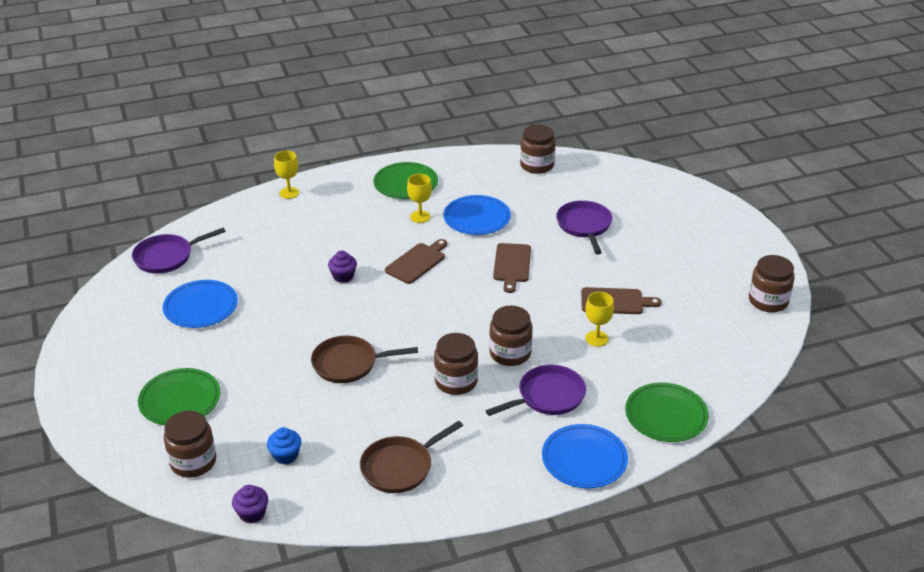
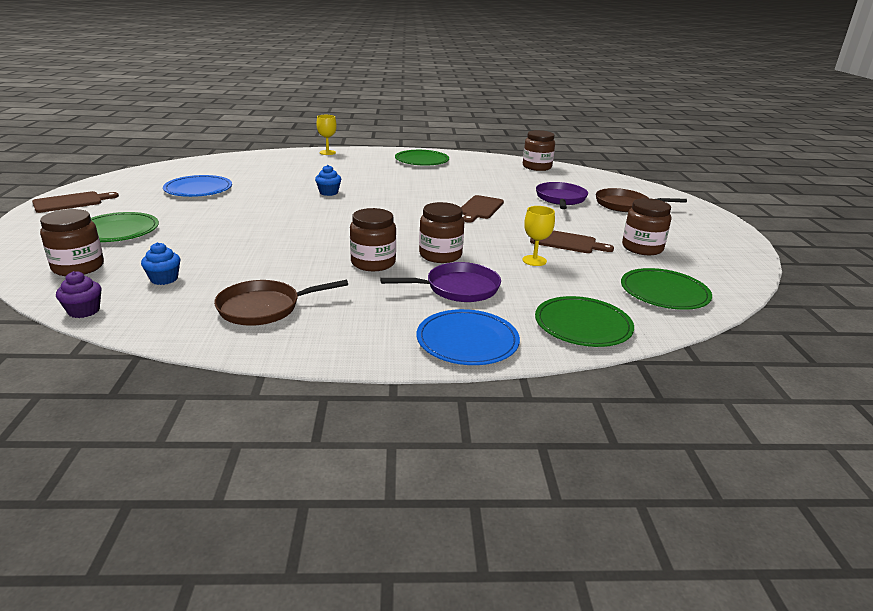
camera: 15 degrees right, 10 degrees down
purple pan [132,228,226,274] -> none
brown pan [311,336,418,383] -> brown pan moved to [596,188,687,212]
purple cupcake [328,251,357,283] -> blue cupcake [315,165,341,196]
brown cutting board [385,239,447,284] -> brown cutting board moved to [32,191,119,213]
yellow goblet [407,174,432,223] -> none
blue plate [443,195,511,235] -> none
brown jar [749,255,795,312] -> brown jar moved to [622,198,671,255]
none -> green plate [621,268,712,310]

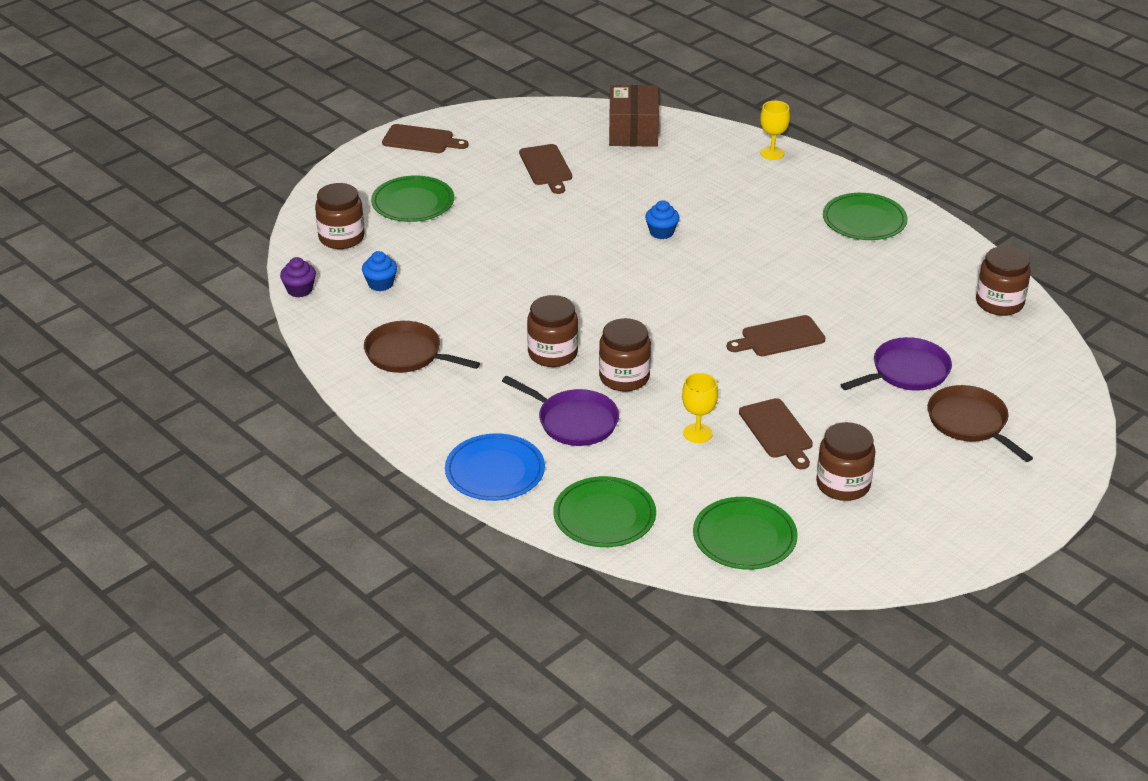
camera: 50 degrees right, 10 degrees up
blue plate [163,175,232,197] -> brown cutting board [519,144,572,194]
none -> brown box [609,85,659,147]

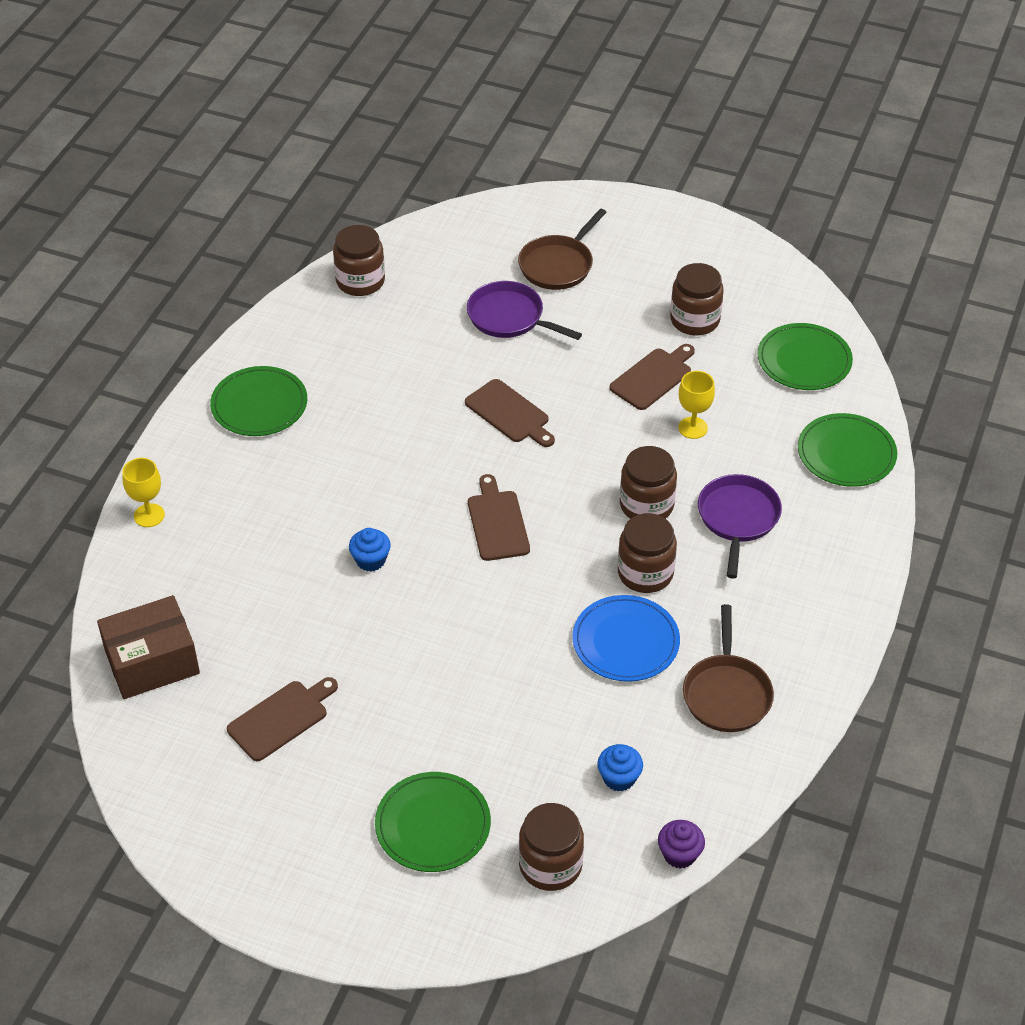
camera: 115 degrees left, 10 degrees up
brown cutting board [382,124,469,153] -> brown cutting board moved to [468,474,530,561]
blue plate [445,433,545,501] -> blue plate moved to [572,595,680,682]

